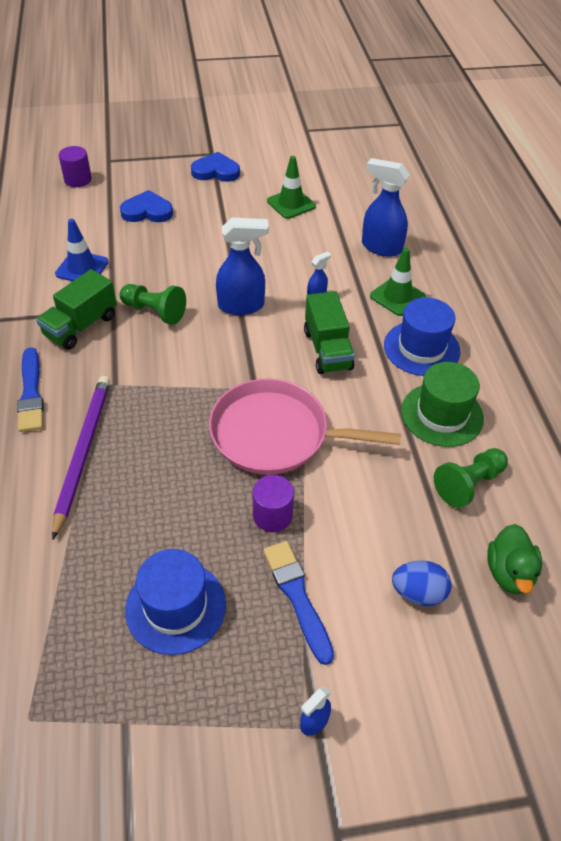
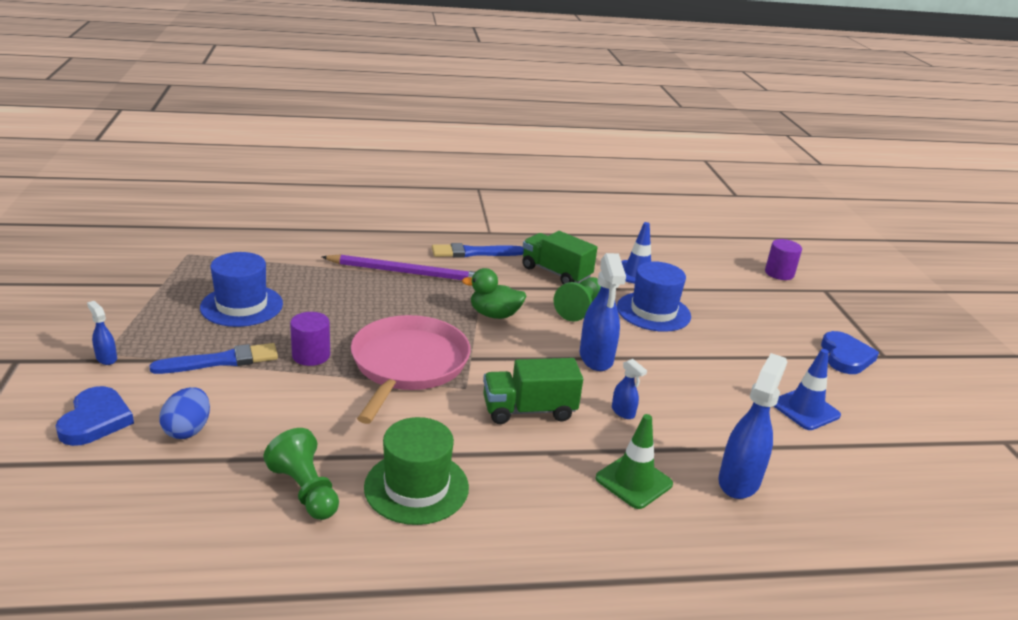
camera: 90 degrees right, 20 degrees down
blue heart [120,190,173,222] -> blue heart moved to [56,386,134,446]
green traffic cone [267,156,316,219] -> blue traffic cone [774,349,841,430]
blue hat [384,298,460,376] -> blue hat moved to [617,261,691,332]
green duck [487,524,542,594] -> green duck moved to [462,268,526,319]

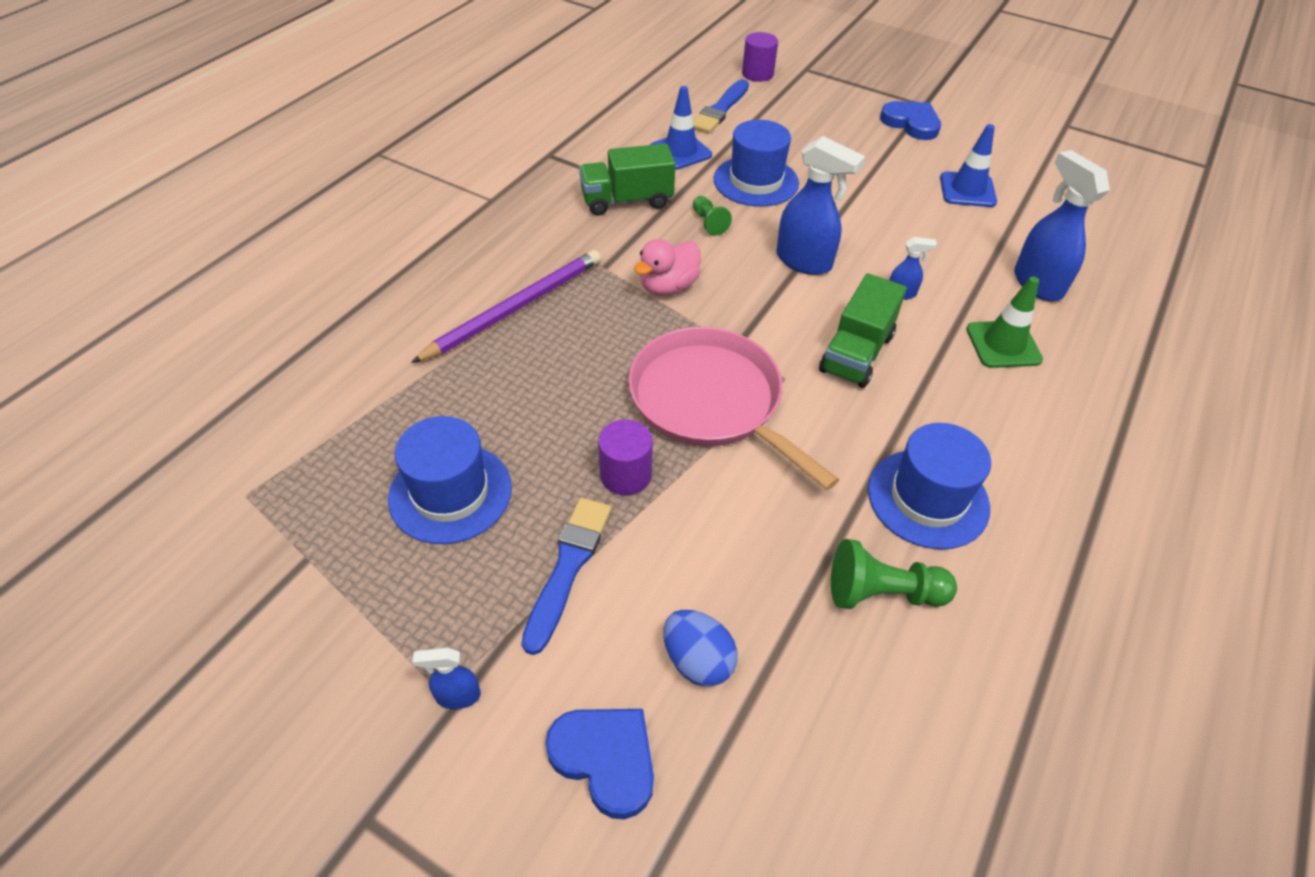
camera: 50 degrees left, 20 degrees up
green hat [364,417,469,525] -> blue hat [868,423,991,550]
blue brush [432,243,524,257] -> blue brush moved to [693,79,749,133]
green duck [462,268,526,319] -> pink duck [634,239,701,296]
green pawn [554,277,601,321] -> green pawn [693,196,732,236], size x0.62

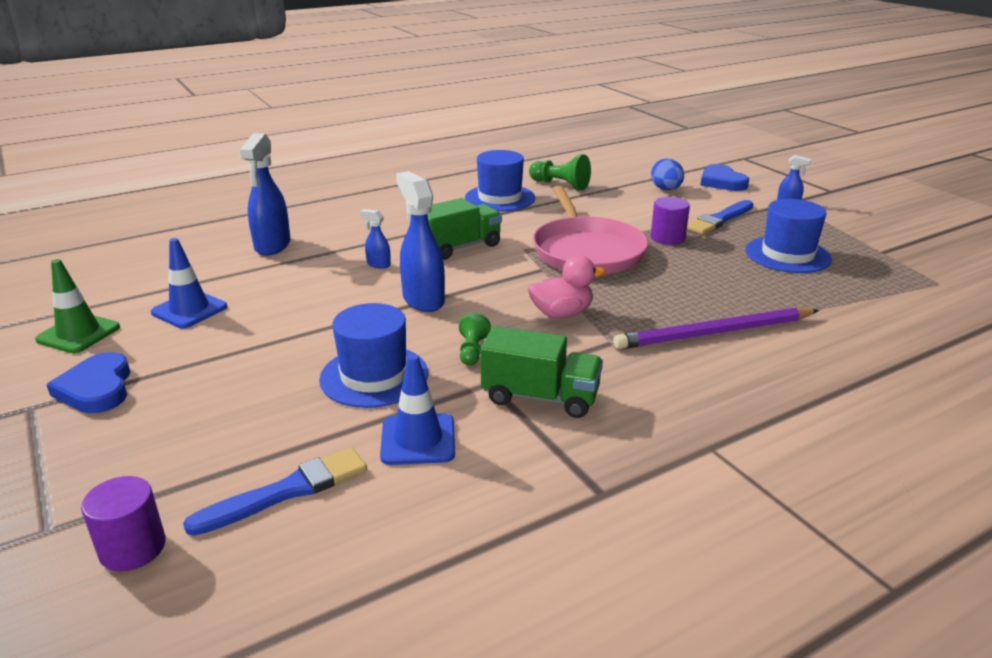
camera: 150 degrees left, 20 degrees down
green traffic cone [966,276,1043,368] -> green traffic cone moved to [35,259,120,353]

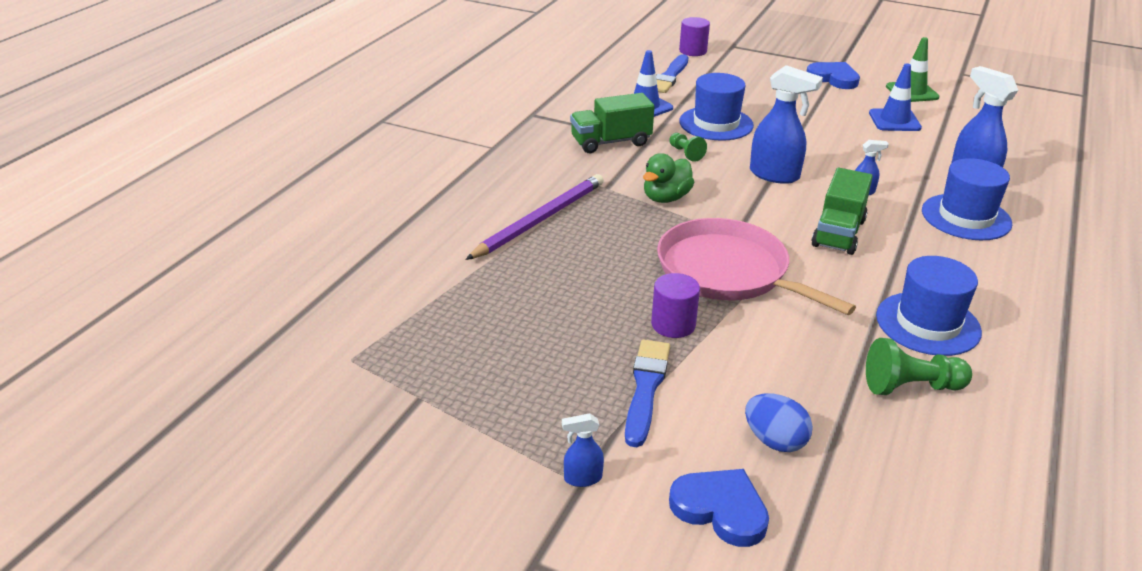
camera: 145 degrees right, 5 degrees up
pink duck [528,255,606,318] -> green duck [643,153,694,203]
blue hat [745,199,832,273] -> blue hat moved to [922,158,1012,240]

